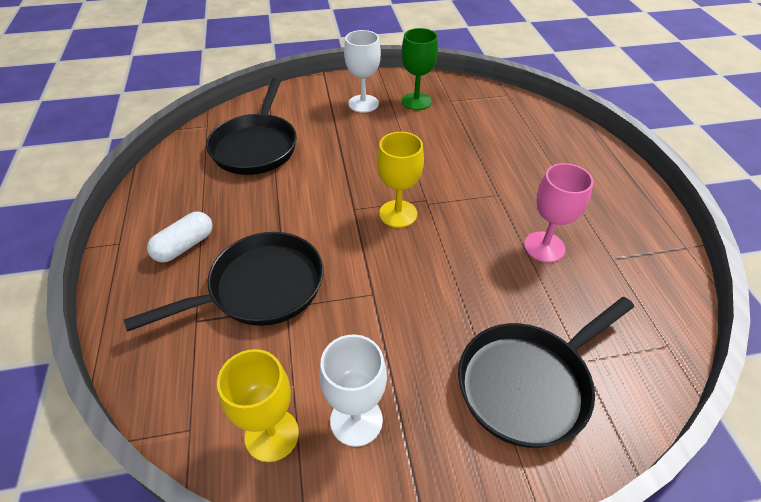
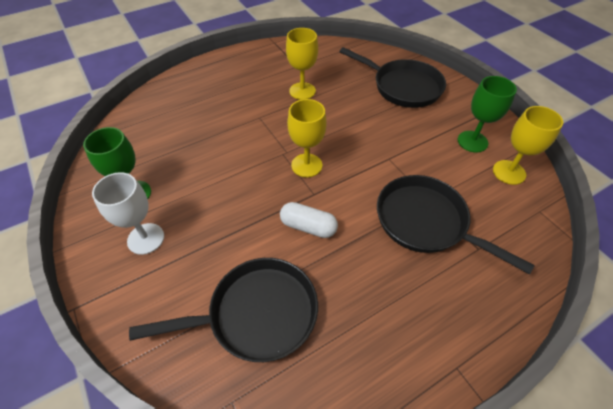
camera: 110 degrees left, 5 degrees up
white capsule [147,212,213,262] -> white capsule moved to [280,202,338,238]
white goblet [319,335,387,447] -> green goblet [458,76,517,153]
pink goblet [524,163,594,263] -> yellow goblet [286,28,318,100]

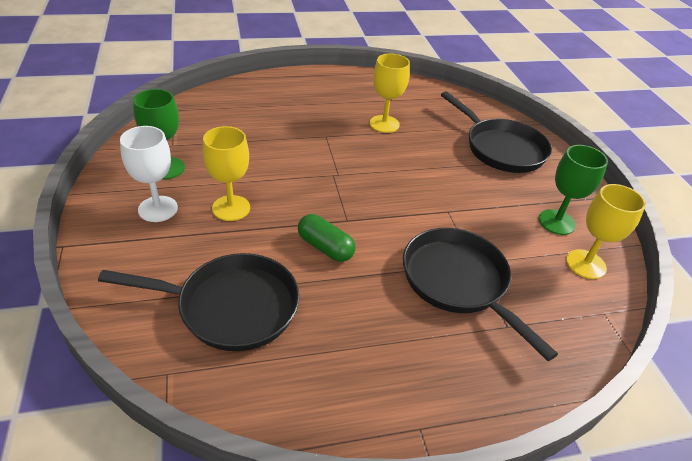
camera: 15 degrees right, 10 degrees down
white capsule [280,202,338,238] -> green capsule [298,214,356,262]
yellow goblet [287,99,327,177] -> yellow goblet moved to [202,126,250,221]

